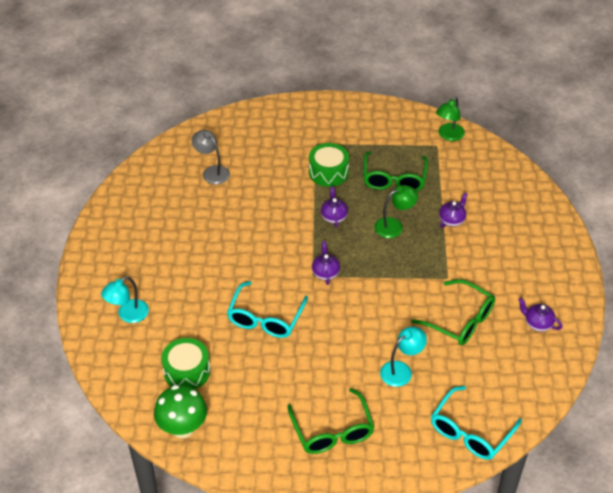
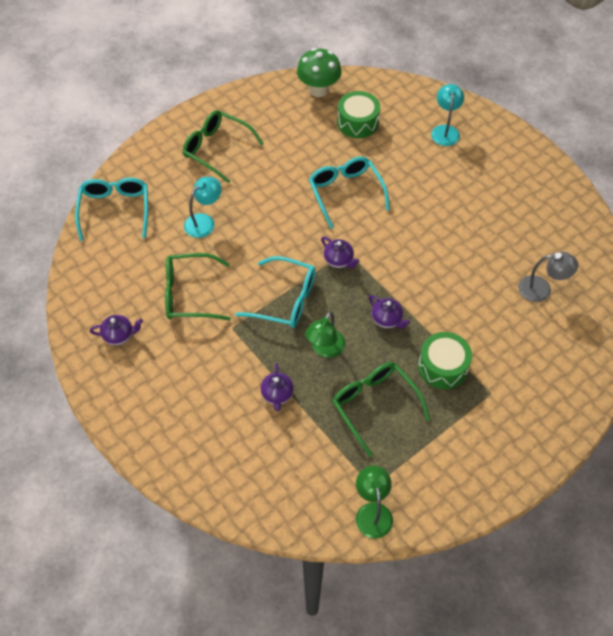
camera: 140 degrees right, 10 degrees up
turquoise lamp [380,327,427,387] -> turquoise lamp turned 150 degrees counterclockwise [184,177,222,238]
none -> turquoise glasses [236,256,316,328]

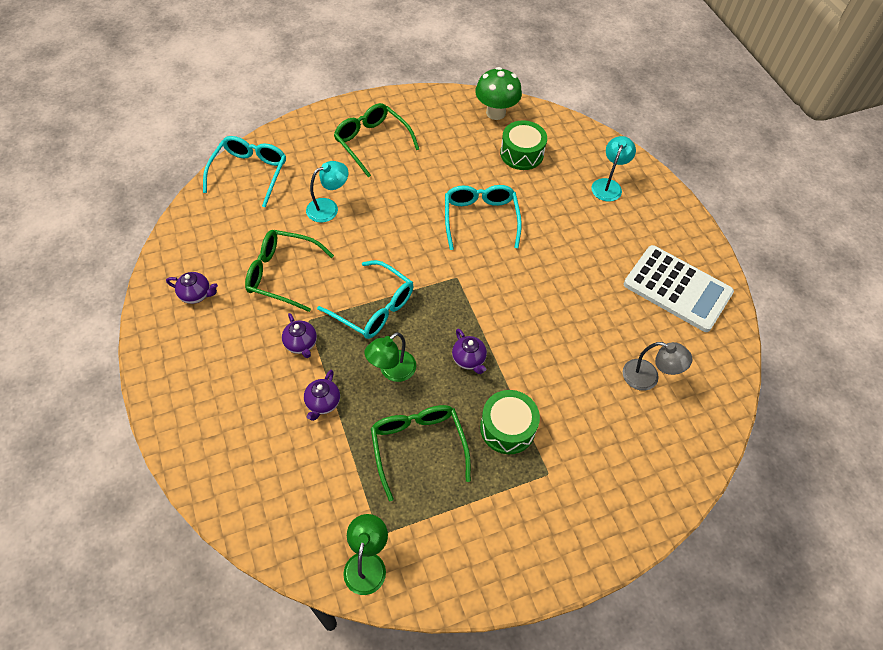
camera: 15 degrees right, 0 degrees up
purple teapot [321,236,359,268] -> purple teapot moved to [282,313,317,358]
none -> white calculator [624,245,734,332]

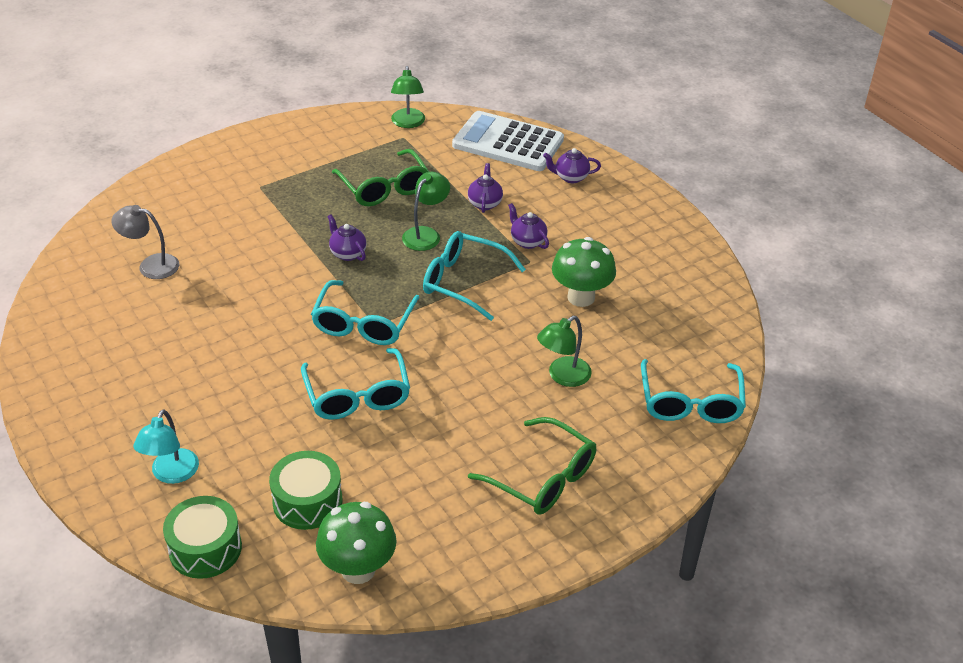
camera: 170 degrees right, 15 degrees down
purple teapot [166,272,218,304] -> purple teapot moved to [543,148,601,184]
green glasses [245,230,334,312] -> green mushroom [552,237,616,307]
turquoise lamp [306,161,348,223] -> green lamp [537,316,592,387]
green drum [480,390,540,454] -> green drum moved to [163,496,242,579]
white calculator [624,245,734,332] -> white calculator moved to [452,111,564,171]
none -> turquoise glasses [311,280,420,345]

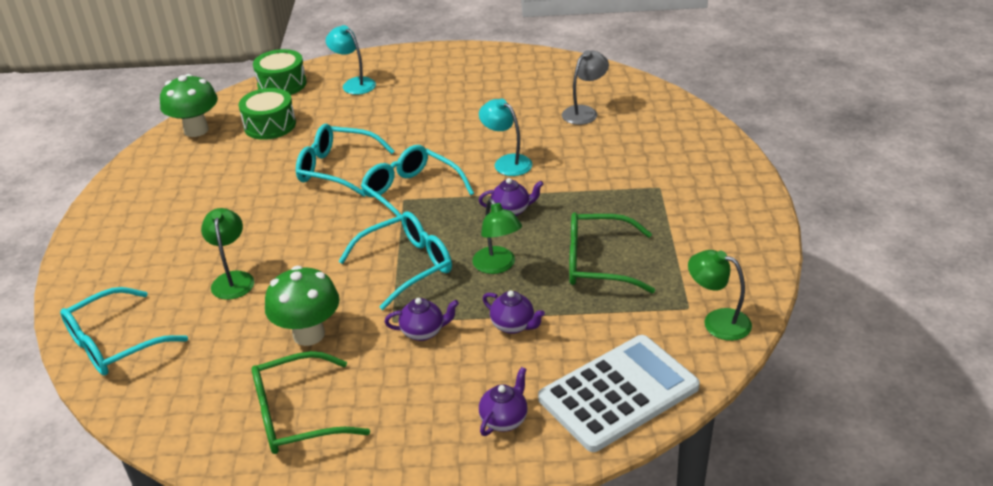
camera: 125 degrees right, 5 degrees down
green glasses [468,417,596,515] -> green glasses moved to [252,351,370,454]
turquoise glasses [641,359,746,423] -> turquoise glasses turned 75 degrees counterclockwise [60,287,188,376]
none -> turquoise lamp [479,99,532,176]

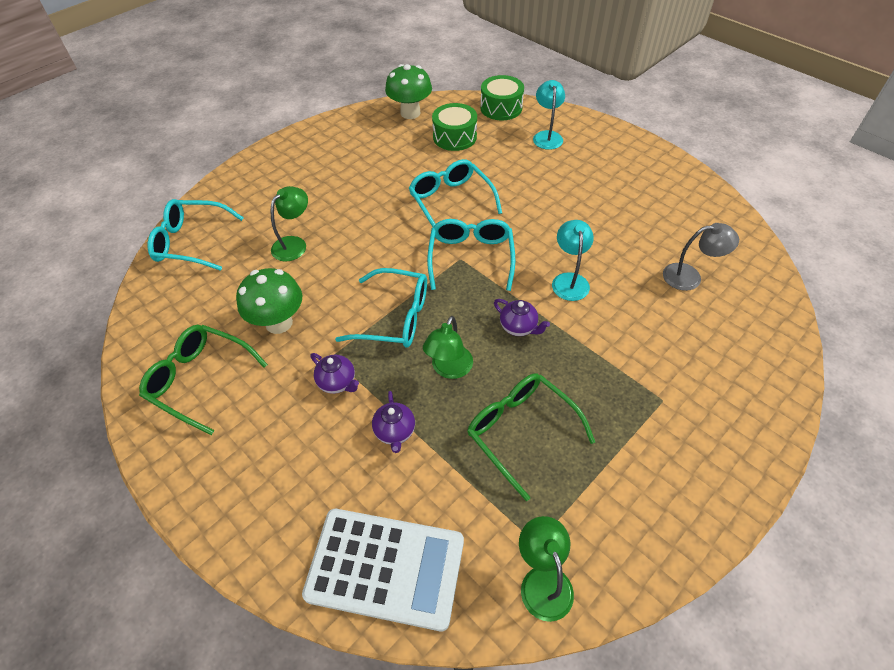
camera: 45 degrees right, 15 degrees up
purple teapot [479,367,528,436] -> none

